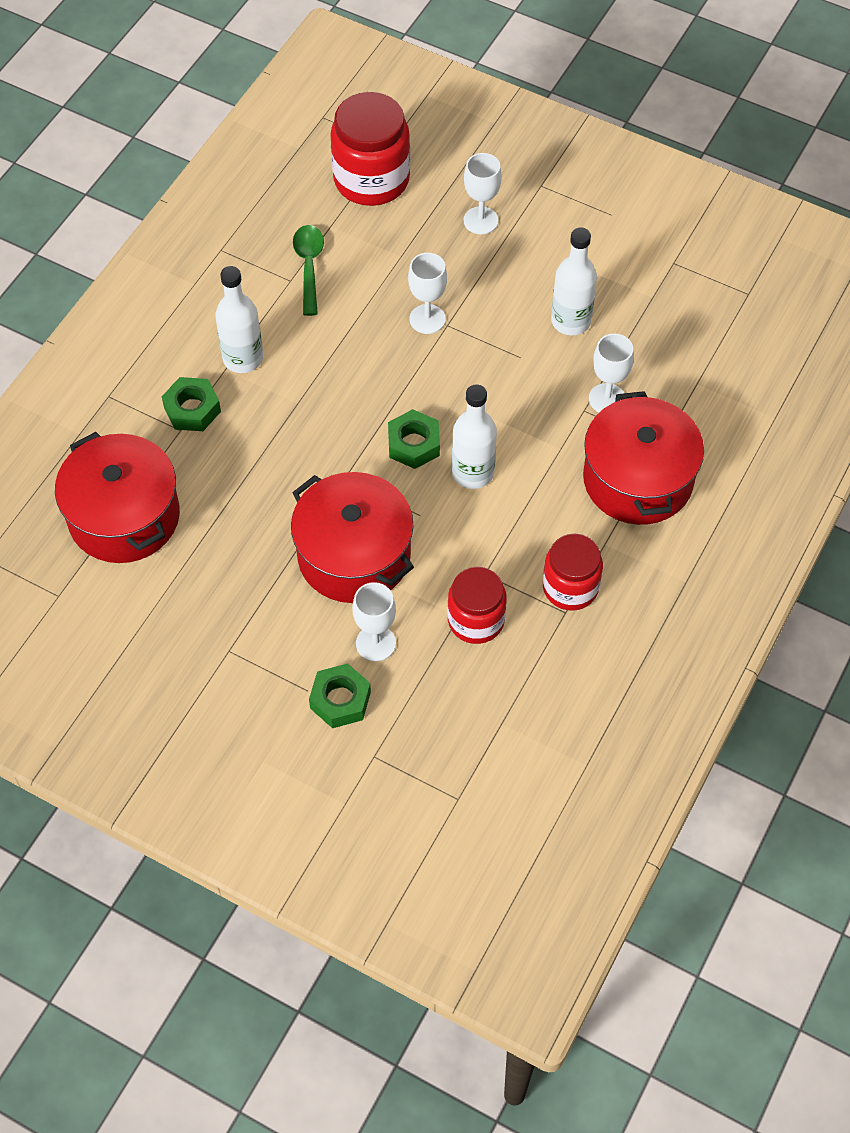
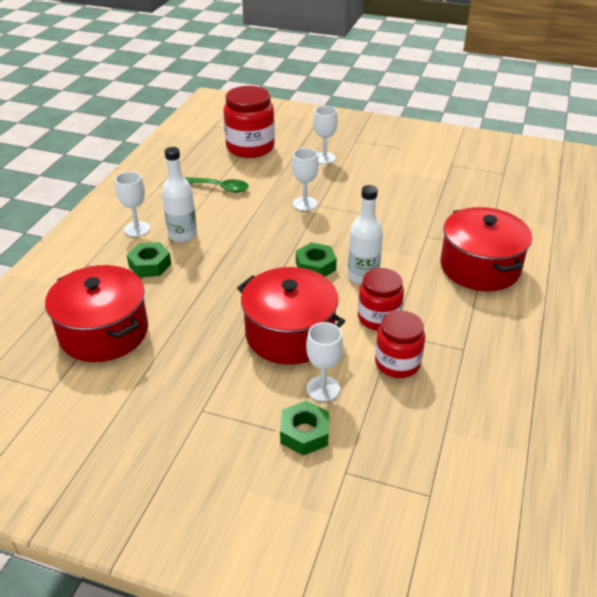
camera: 10 degrees left, 20 degrees down
green spoon [293,225,324,316] -> green spoon turned 120 degrees clockwise [185,177,249,193]
red jar [543,534,603,611] -> red jar moved to [358,268,404,331]
white bottle [551,227,597,335] -> none
white goblet [589,334,634,412] -> white goblet moved to [115,172,150,237]

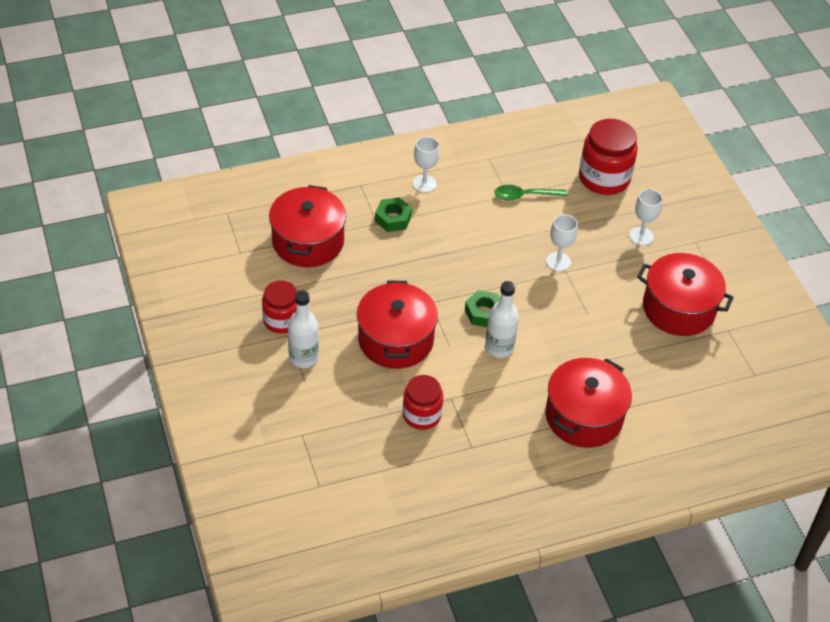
camera: 50 degrees right, 10 degrees up
white bottle [162,147,197,242] -> white bottle moved to [288,290,319,368]
green spoon [185,177,249,193] -> green spoon turned 105 degrees clockwise [494,185,567,201]
green nut [280,400,329,456] -> none
white goblet [306,322,343,402] -> none
red jar [358,268,404,331] -> red jar moved to [262,280,297,334]
none -> red pot [637,253,734,336]

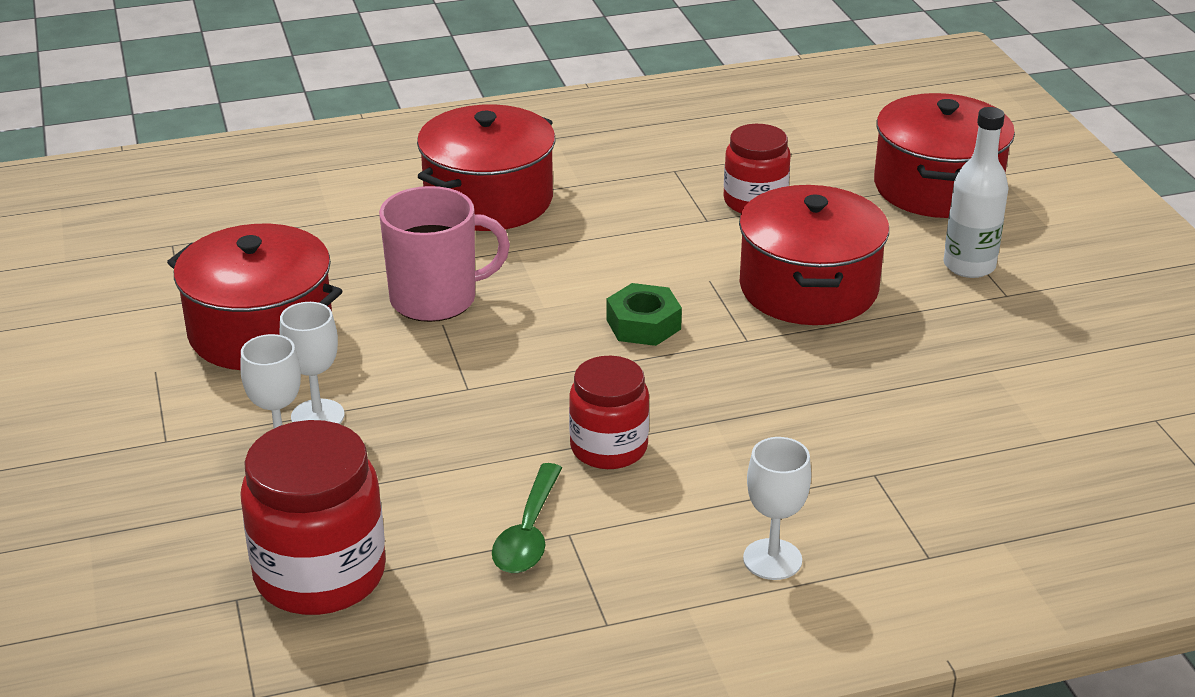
camera: 175 degrees left, 15 degrees down
red jar [262,280,297,334] -> red jar moved to [569,356,649,469]
red pot [269,185,346,267] -> red pot moved to [874,93,1015,218]
green nut [375,197,412,232] -> none
white bottle [485,281,519,358] -> none
green spoon [494,185,567,201] -> green spoon turned 105 degrees clockwise [492,463,562,573]
white goblet [546,214,578,271] -> white goblet moved to [279,302,345,424]
none -> pink mug [379,186,510,322]

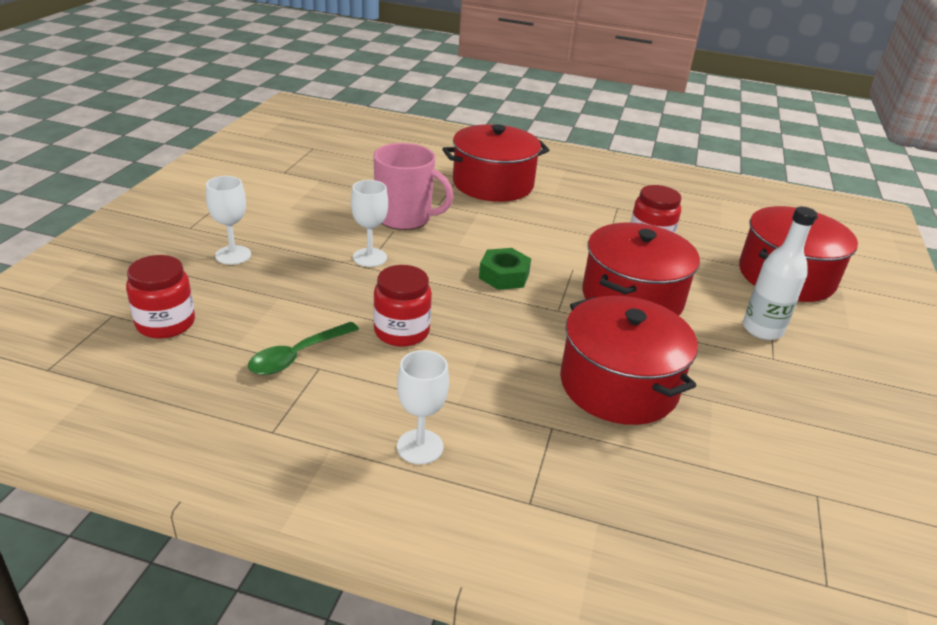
camera: 30 degrees right, 0 degrees up
red pot [167,224,342,370] -> red pot moved to [560,296,698,425]
red jar [240,420,386,615] -> red jar [126,255,195,339], size x0.65
white goblet [279,302,345,424] -> white goblet moved to [351,180,388,267]

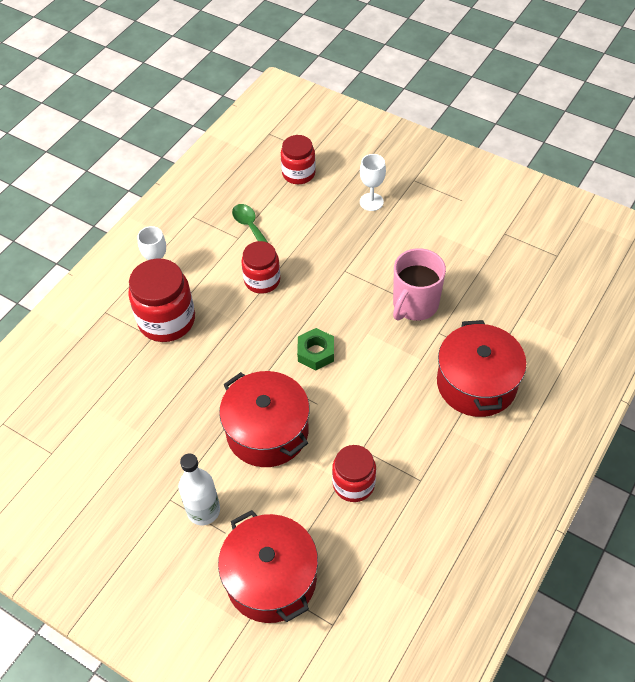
camera: 110 degrees right, 20 degrees up
white goblet [351,180,388,267] -> none
red pot [560,296,698,425] -> none
none -> red jar [128,258,195,342]

